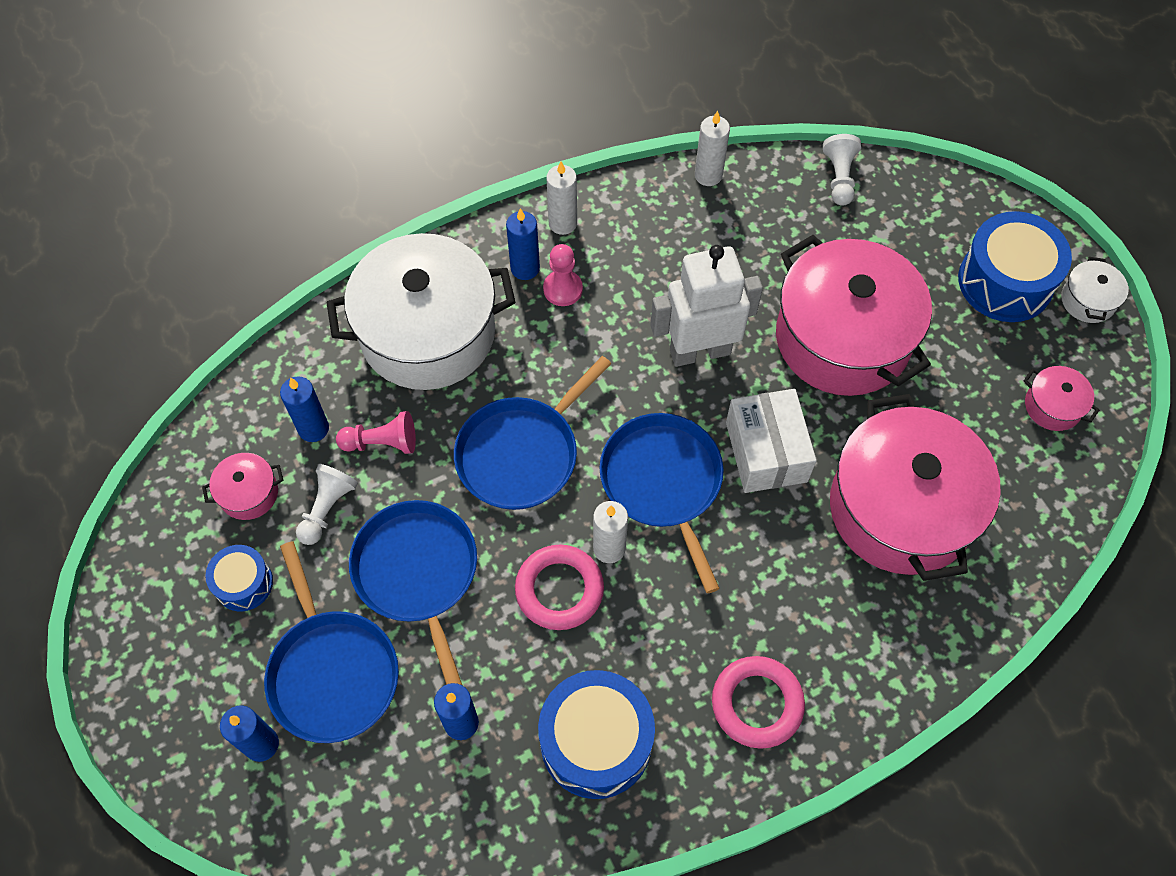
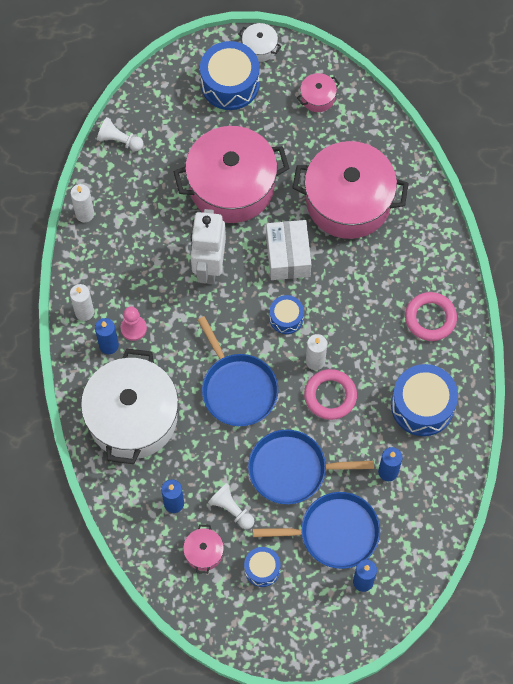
camera: 70 degrees left, 5 degrees up
pink pawn [336,411,416,454] -> none
blue pan [599,413,724,593] -> blue drum [269,295,304,334]
white box [726,389,817,493] -> white box turned 75 degrees clockwise [266,220,311,280]

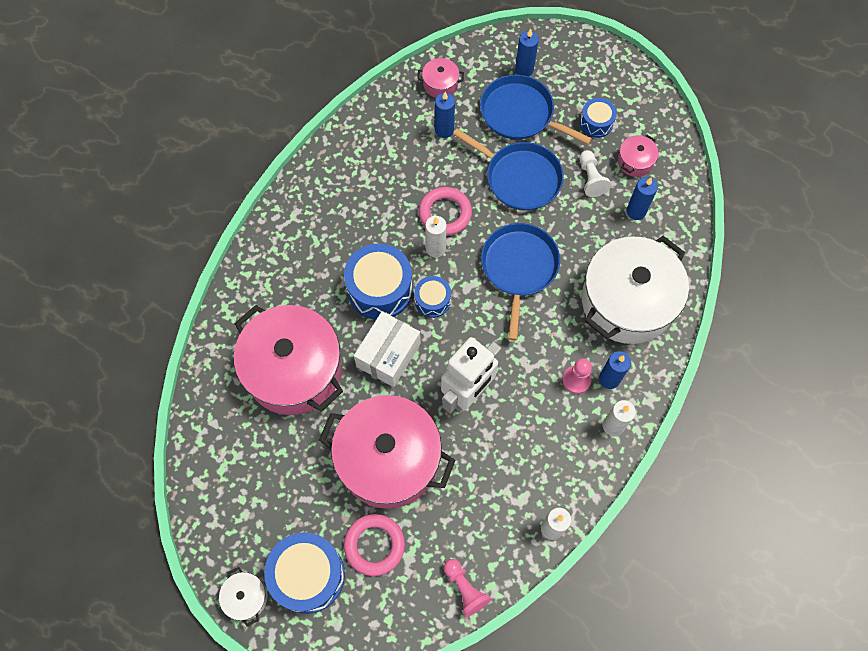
camera: 145 degrees left, 0 degrees up
white pawn [97,117,143,151] -> pink pawn [444,559,491,617]
pink pot [297,73,340,112] -> pink pot moved to [417,58,464,98]
blue drum [391,364,458,436] -> blue drum moved to [344,243,413,320]
pink ring [405,292,457,341] -> pink ring moved to [344,514,405,576]

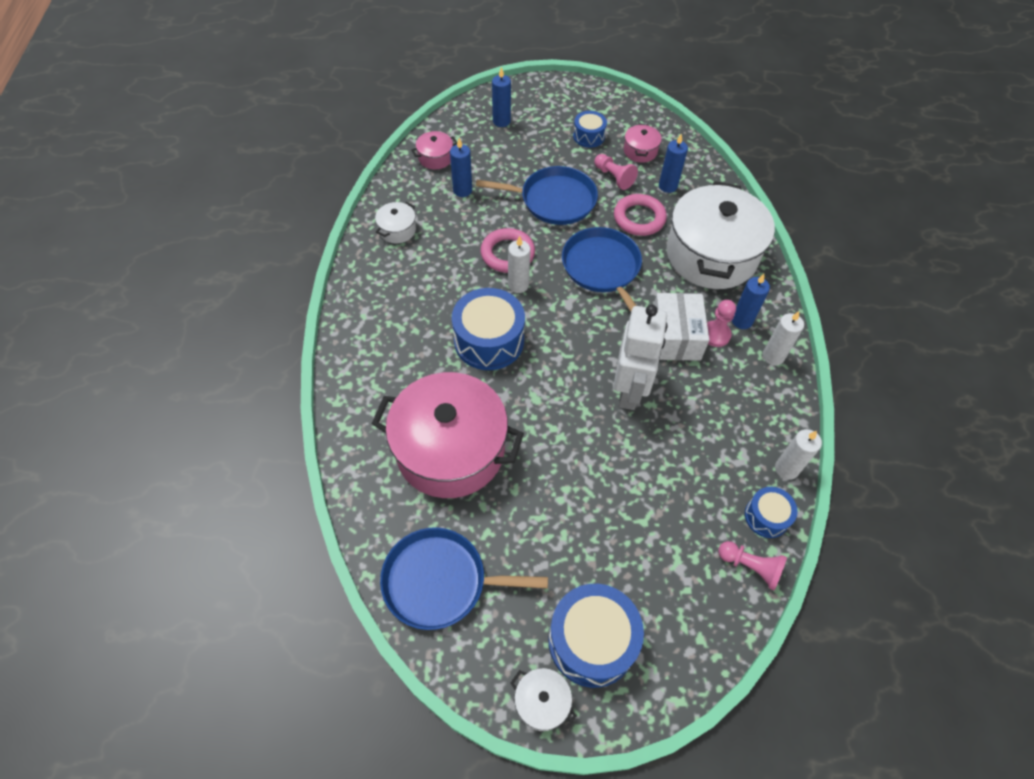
camera: 30 degrees left, 10 degrees down
pink pot [319,395,455,509] -> none
pink ring [344,514,405,576] -> pink ring moved to [614,194,667,236]
white box [354,311,421,387] -> white box moved to [654,293,709,361]
blue drum [414,276,451,318] -> blue drum moved to [745,487,798,538]
blue pan [480,75,592,145] -> blue pan moved to [380,528,548,630]
white pawn [579,150,611,197] -> pink pawn [594,154,638,190]
none -> white pot [375,202,416,243]

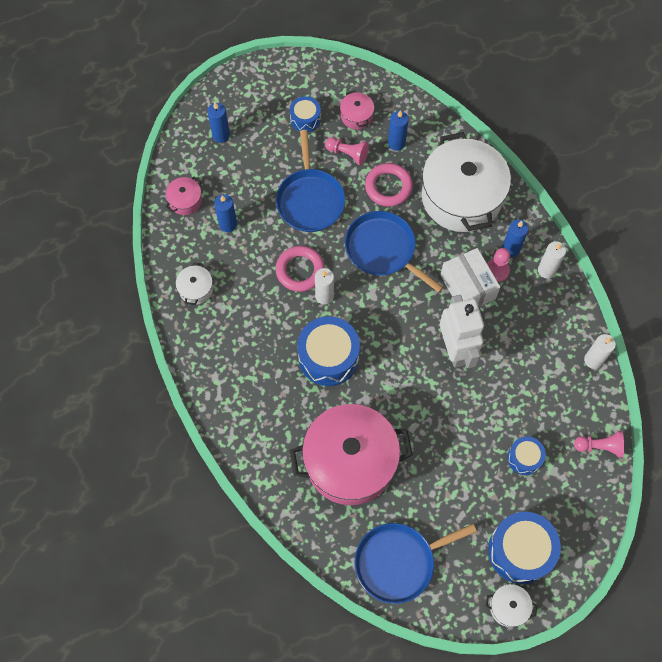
camera: 25 degrees left, 10 degrees up
blue pan [476,166,598,225] -> blue pan turned 105 degrees clockwise [276,130,345,232]
blue drum [745,487,798,538] -> blue drum moved to [507,436,546,475]

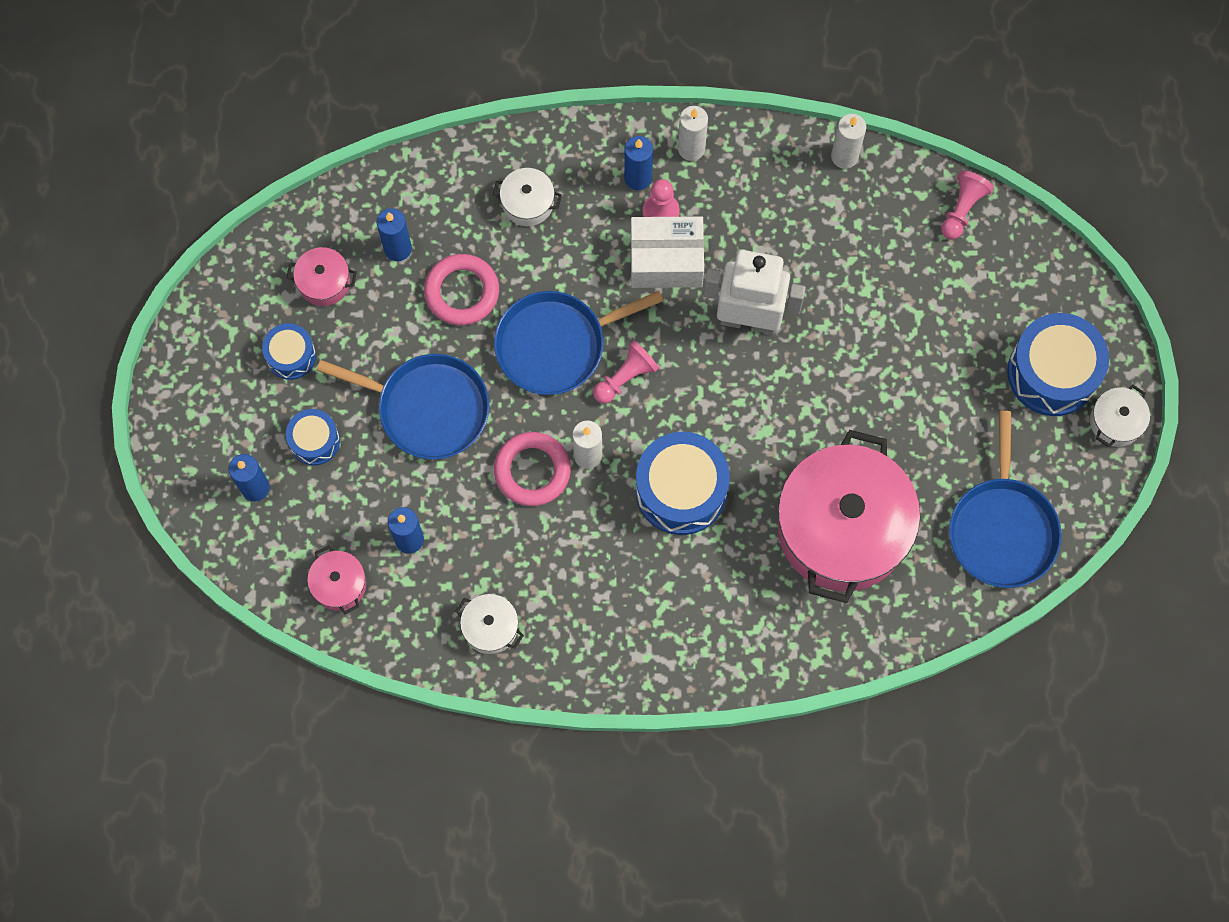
camera: 65 degrees left, 5 degrees up
pink pawn [325,137,369,165] -> pink pawn moved to [593,340,659,404]
white pot [422,132,511,232] -> white pot [493,168,562,226], size x0.41
blue drum [507,436,546,475] -> blue drum moved to [286,409,340,465]

